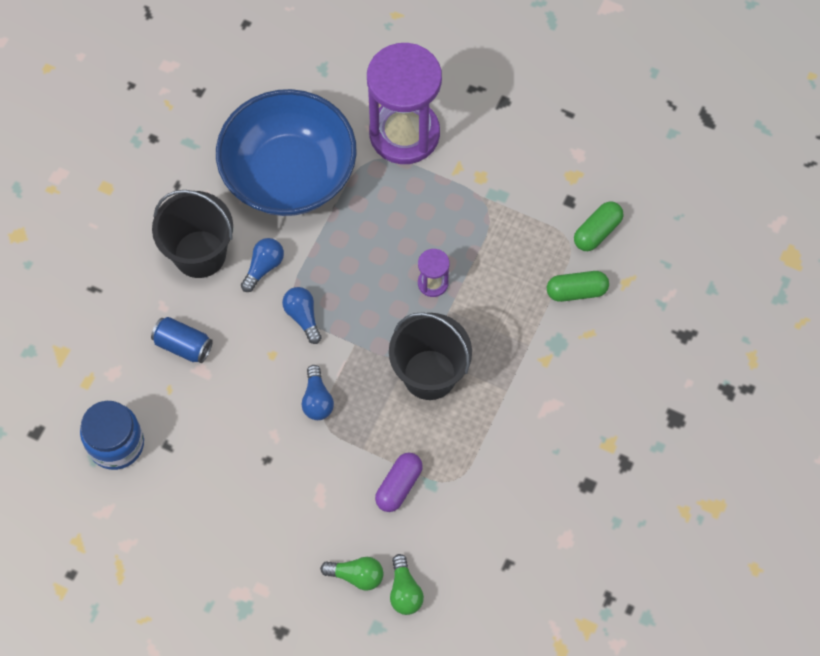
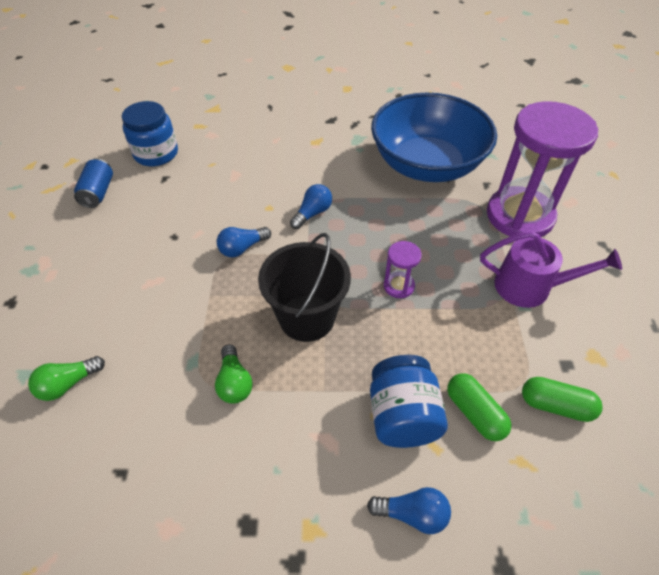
camera: 65 degrees right, 15 degrees down
blue can [151,317,213,363] -> blue can moved to [74,159,113,208]
black bucket [152,190,233,278] -> none
blue light bulb [241,238,284,292] -> blue light bulb moved to [367,487,451,534]
green light bulb [320,557,383,591] -> green light bulb moved to [215,344,253,403]
purple capsule [375,453,423,512] -> none
none -> blue jar [370,355,448,448]
none -> purple watering can [480,231,622,308]

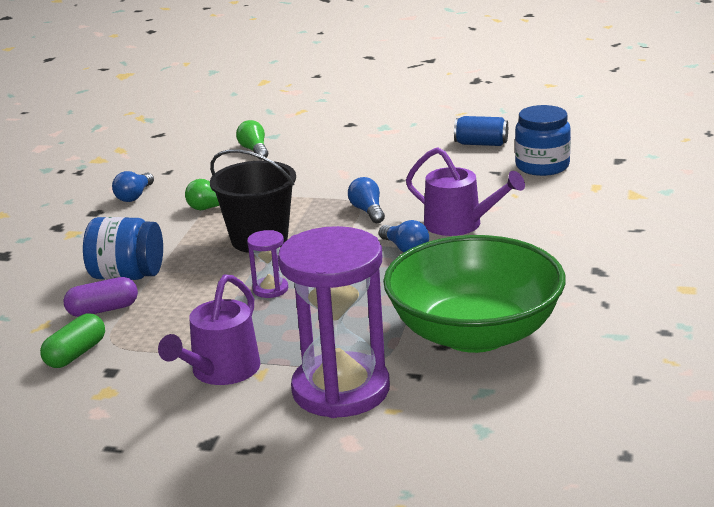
camera: 105 degrees right, 25 degrees down
blue light bulb [367,487,451,534] -> blue light bulb moved to [112,171,154,202]
blue bowl [371,92,497,182] -> green bowl [383,235,566,353]
green capsule [447,373,511,441] -> purple capsule [64,277,138,317]
none -> purple watering can [406,147,525,236]

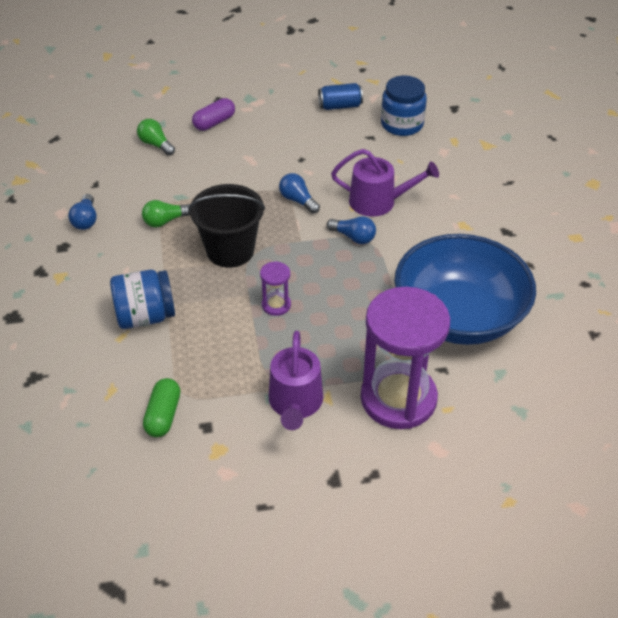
camera: 25 degrees left, 20 degrees up
purple capsule [64,277,138,317] -> purple capsule moved to [192,98,235,131]
green bowl [383,235,566,353] -> blue bowl [394,234,536,345]

